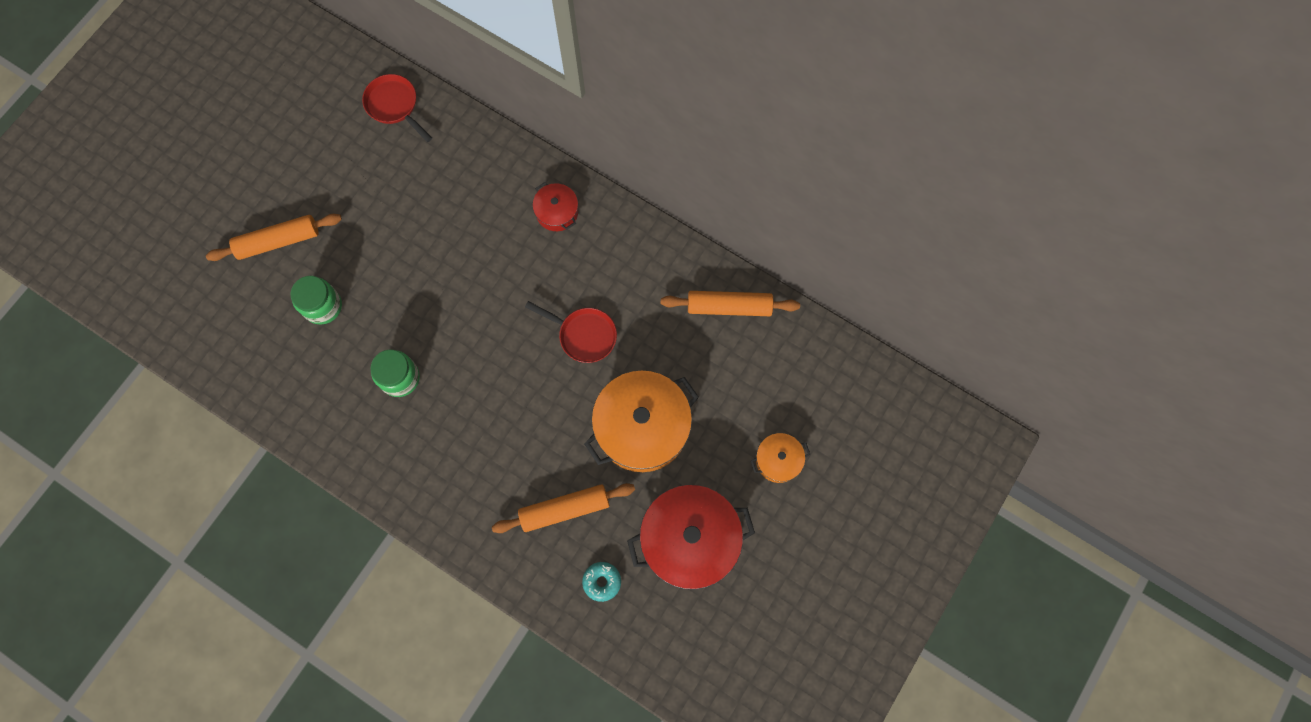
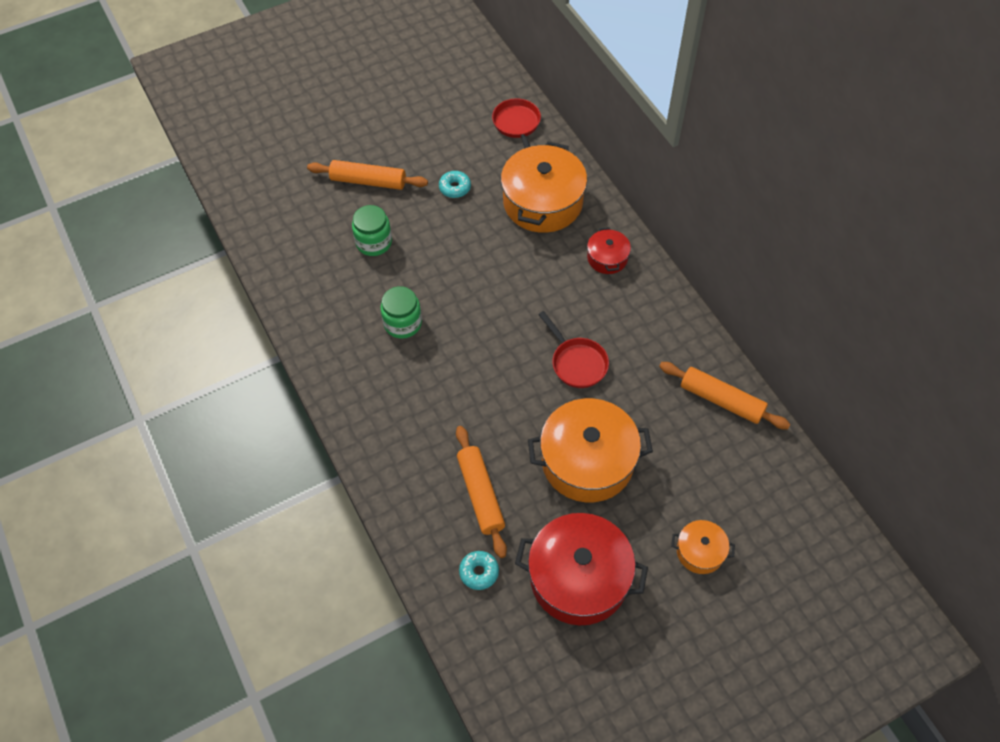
camera: 30 degrees right, 15 degrees down
orange rolling pin [492,483,635,533] -> orange rolling pin turned 60 degrees clockwise [456,426,507,558]
none -> turquoise donut [439,171,471,198]
none -> orange pot [501,141,587,233]

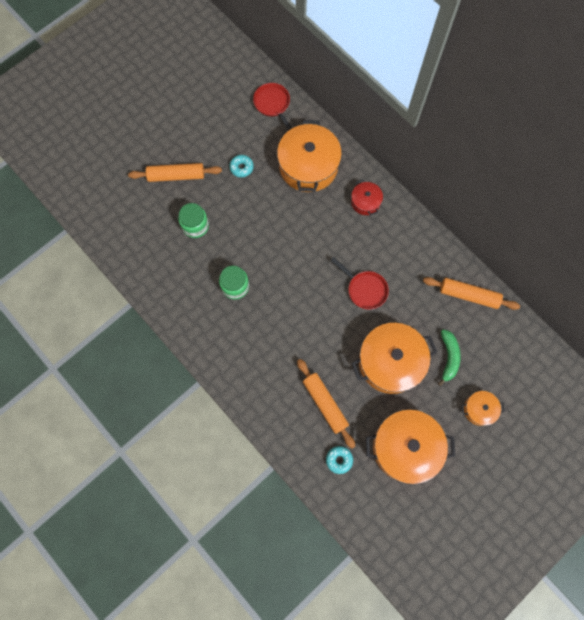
camera: 15 degrees left, 15 degrees up
red pot [515,513,648,625] -> orange pot [366,409,455,484]
none -> green banana [438,329,461,386]

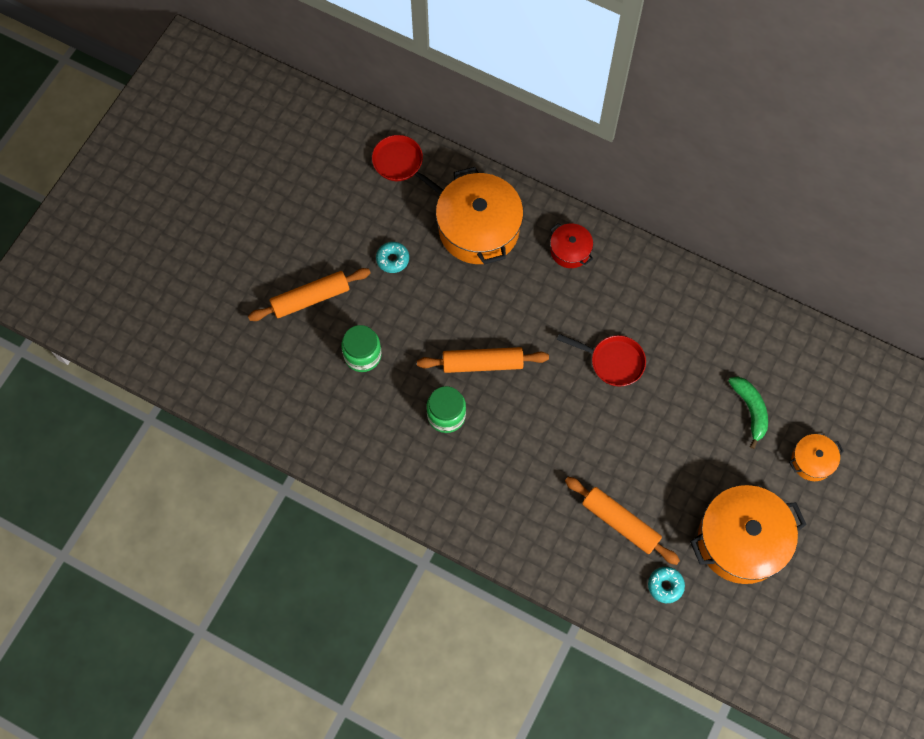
camera: 20 degrees left, 5 degrees down
orange pot [351,323,437,394] -> none
orange rolling pin [423,277,520,310] -> orange rolling pin moved to [417,347,549,373]

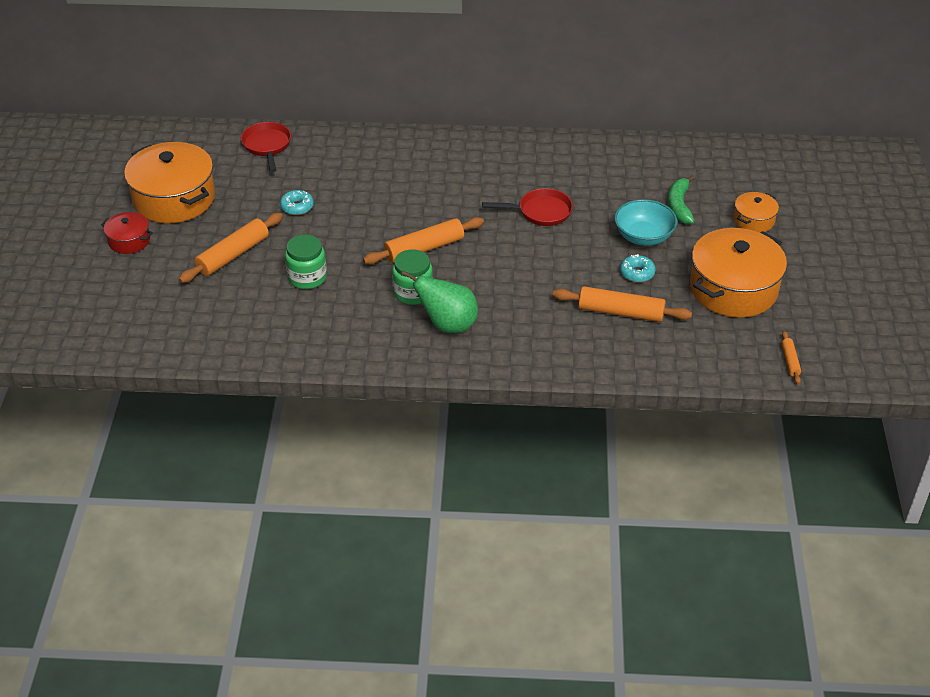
camera: 25 degrees left, 25 degrees down
red pan [372,135,443,195] -> red pan turned 60 degrees clockwise [241,122,291,172]
orange pot [436,167,523,265] -> orange pot moved to [124,142,215,223]
red pot [550,223,593,268] -> red pot moved to [101,212,153,254]
turquoise donut [648,567,685,603] -> turquoise donut moved to [620,254,656,282]
green banana [729,377,768,449] -> green banana turned 135 degrees counterclockwise [668,175,695,224]
none -> green pear [401,270,478,333]
none -> turquoise bowl [614,199,677,246]
none -> orange rolling pin [781,331,801,384]

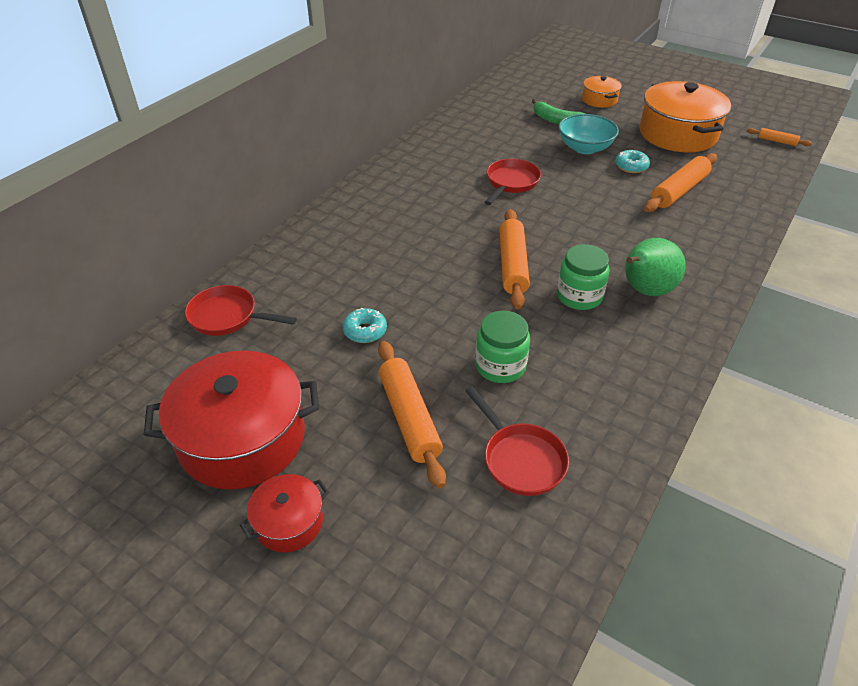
camera: 60 degrees left, 0 degrees up
orange pot [124,142,215,223] -> red pot [144,350,319,490]
none -> red pan [465,386,569,496]

